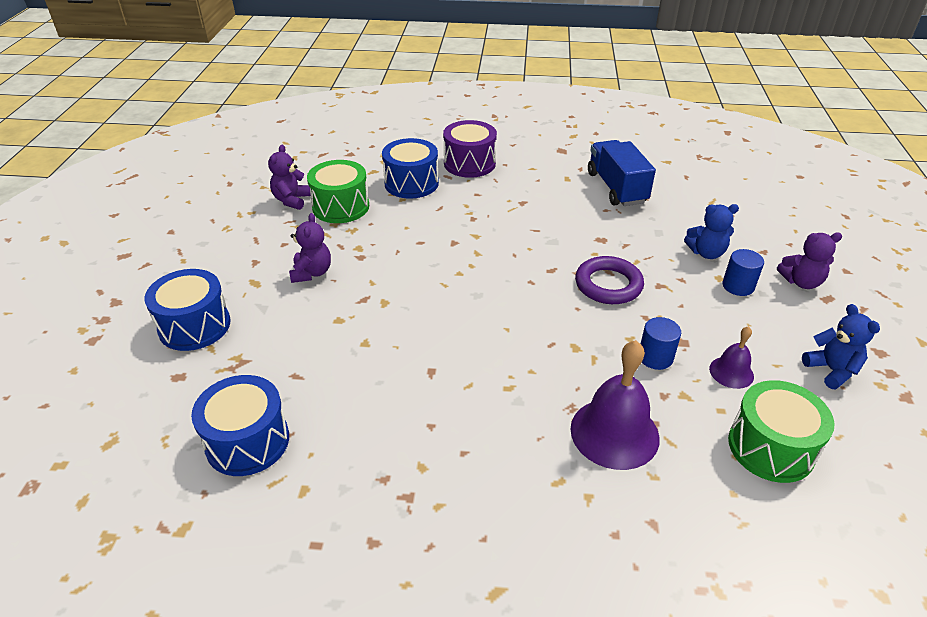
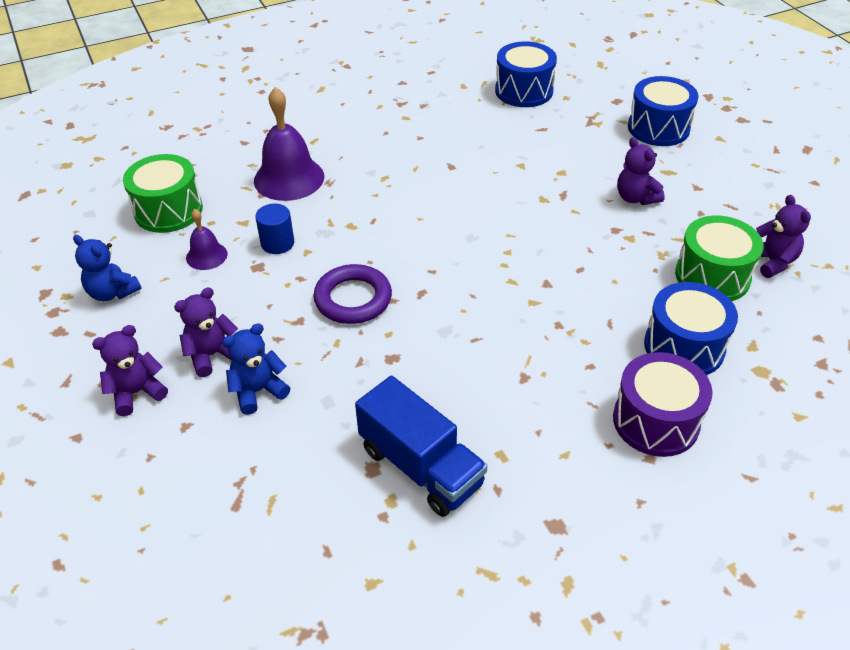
camera: 150 degrees right, 5 degrees up
blue cylinder [722,249,764,296] -> purple teddy bear [174,288,238,377]

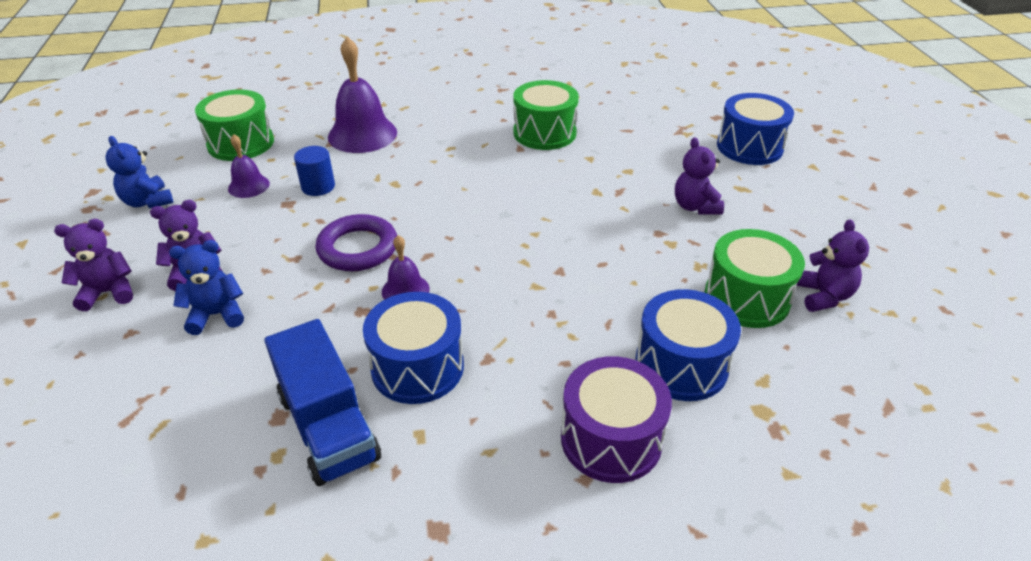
camera: 15 degrees right, 5 degrees down
blue drum [495,41,557,107] -> blue drum moved to [363,292,464,404]
none -> purple bell [382,235,429,300]
none -> green drum [513,80,579,150]

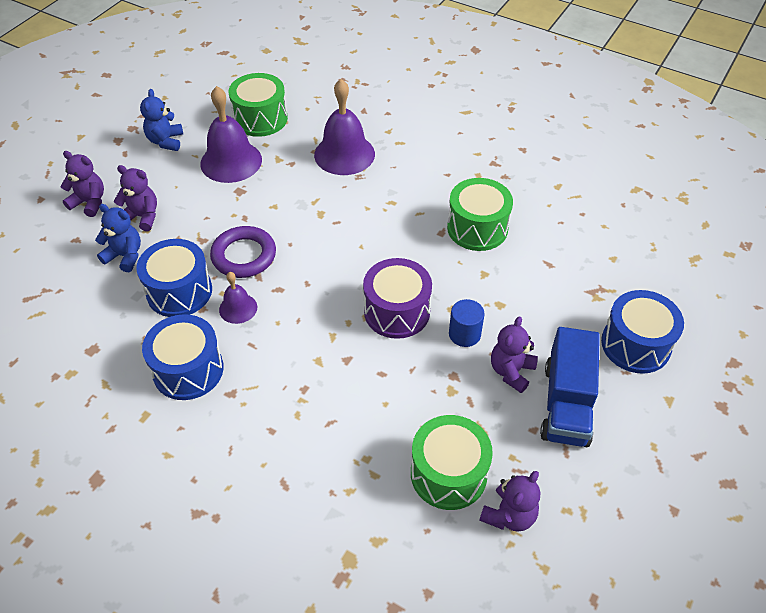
camera: 40 degrees right, 10 degrees up
purple bell [228,134,270,198] -> purple bell [200,86,262,183], size x1.88
blue truck [265,319,381,486] -> blue truck moved to [540,327,600,447]
blue cylinder [294,146,335,196] -> blue cylinder moved to [449,299,485,347]
purple drum [561,356,672,483] -> purple drum moved to [363,258,432,339]
blue drum [635,289,741,401] -> blue drum moved to [136,239,212,317]

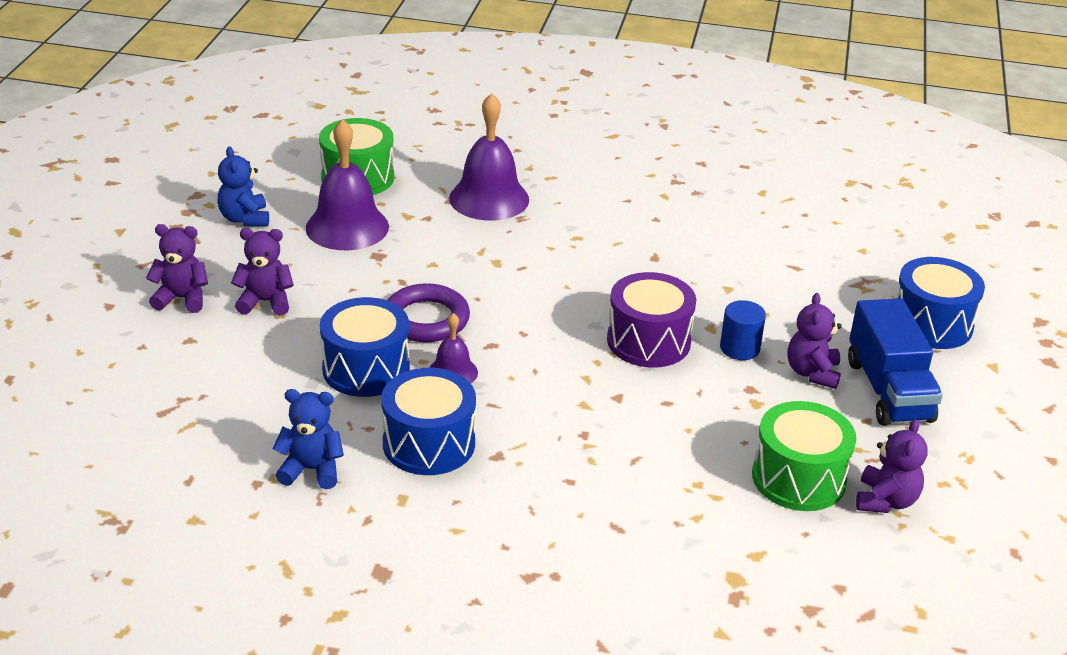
camera: 20 degrees left, 15 degrees down
blue teddy bear [95,204,141,272] -> blue teddy bear moved to [273,389,344,489]
green drum [447,178,513,251] -> none

